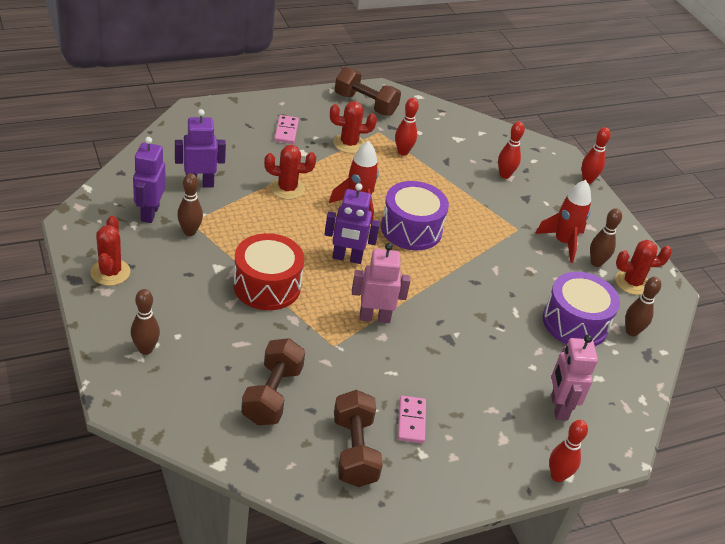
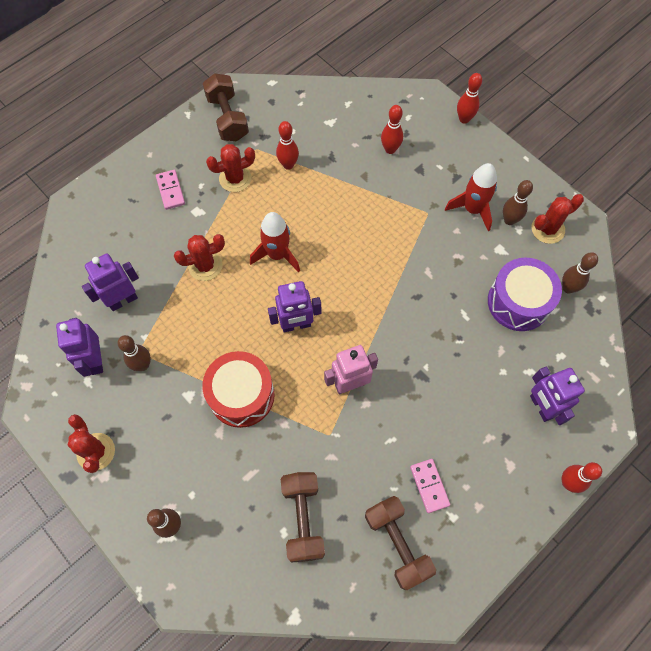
camera: 15 degrees left, 25 degrees up
brown dumbbell [335,67,401,116] -> brown dumbbell turned 60 degrees clockwise [203,73,249,141]
purple drum [381,181,449,250] -> none
pink robot [551,335,598,421] -> purple robot [530,367,585,425]

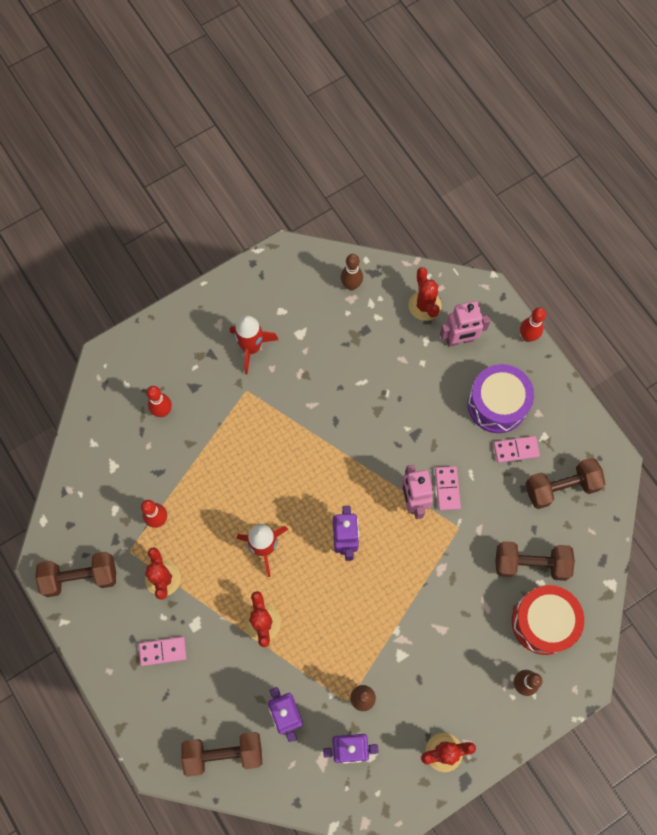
camera: 80 degrees left, 5 degrees up
red drum [202,351,275,428] -> red drum moved to [512,585,584,655]
red bowling pin [457,73,482,124] -> none
purple drum [488,258,562,331] -> purple drum moved to [468,364,534,433]
brown bowling pin [503,180,533,225] -> none
purple robot [530,367,585,425] -> pink robot [440,301,491,347]
red cactus [531,194,584,244] -> red cactus moved to [409,267,442,321]
none -> brown dumbbell [181,732,262,777]
none -> pink domino [435,466,461,510]

